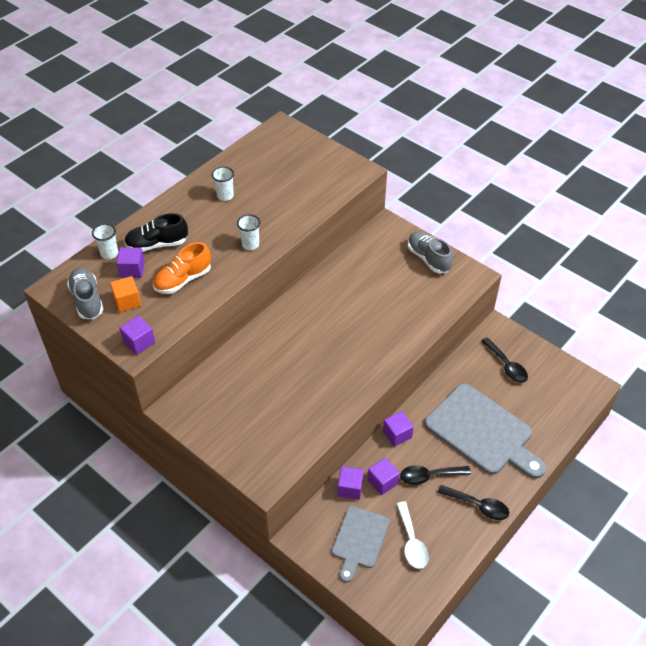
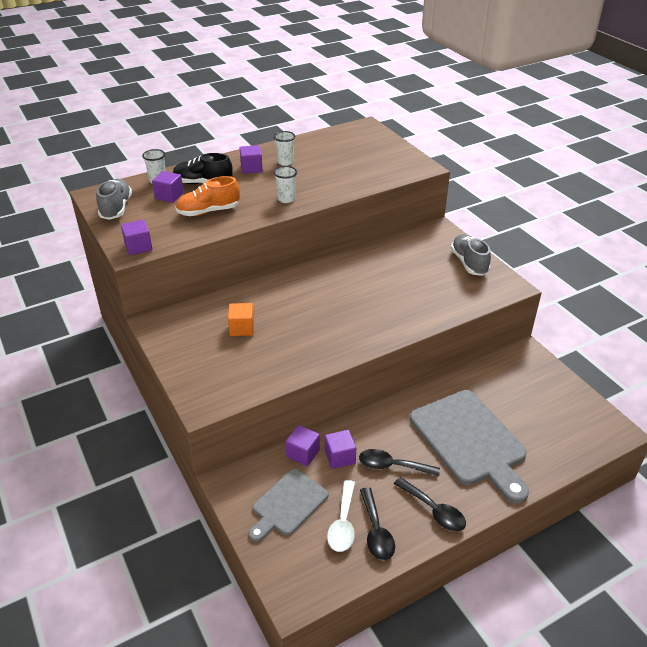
camera: 20 degrees right, 10 degrees down
orange cube [110,276,141,312] -> orange cube moved to [228,303,254,336]
purple cube [383,411,414,447] -> purple cube moved to [240,145,263,174]
black spoon [481,337,528,383] -> black spoon moved to [360,487,395,560]

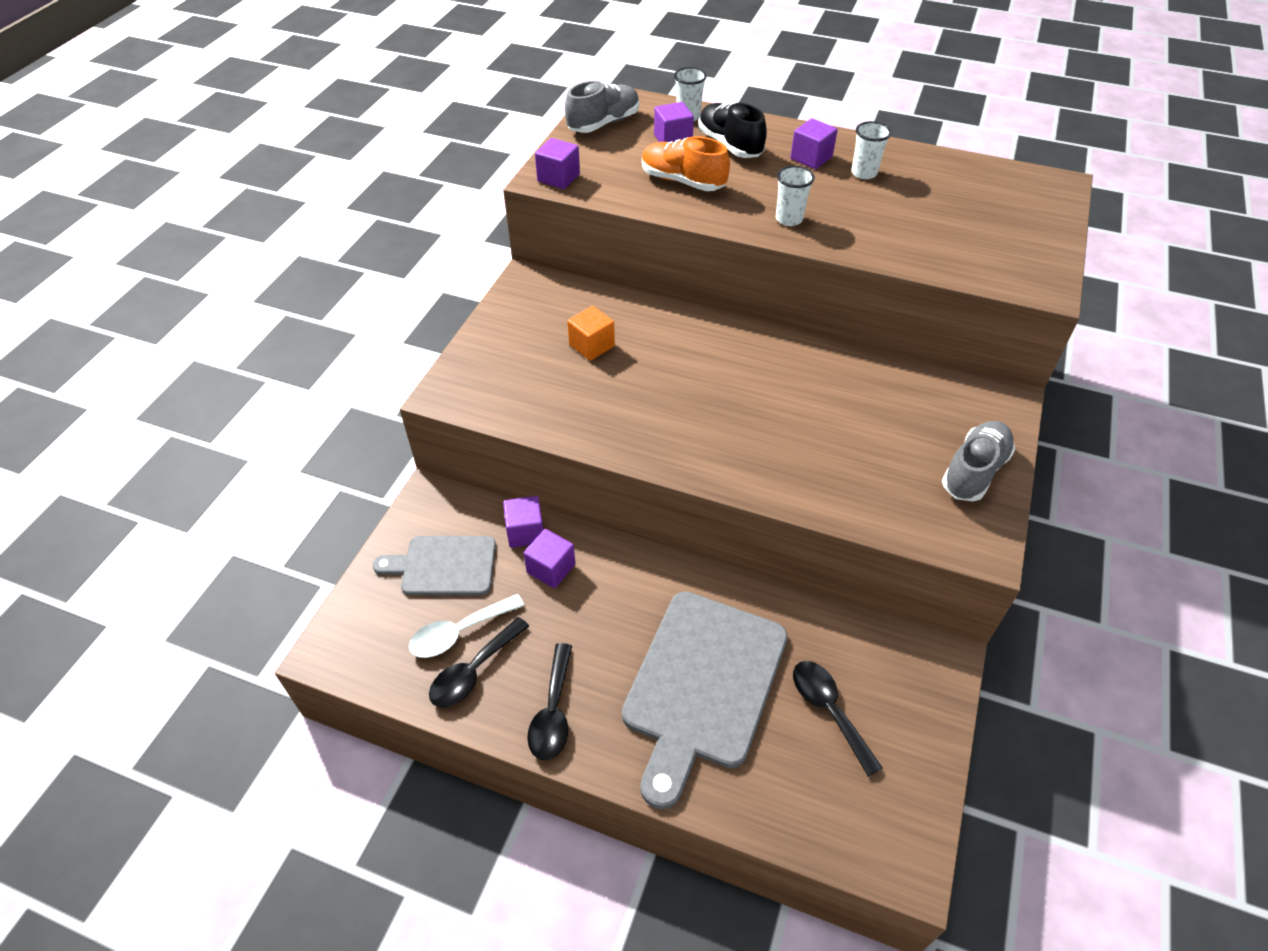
camera: 50 degrees right, 10 degrees up
black spoon [359,449,440,477] -> black spoon moved to [793,661,883,777]

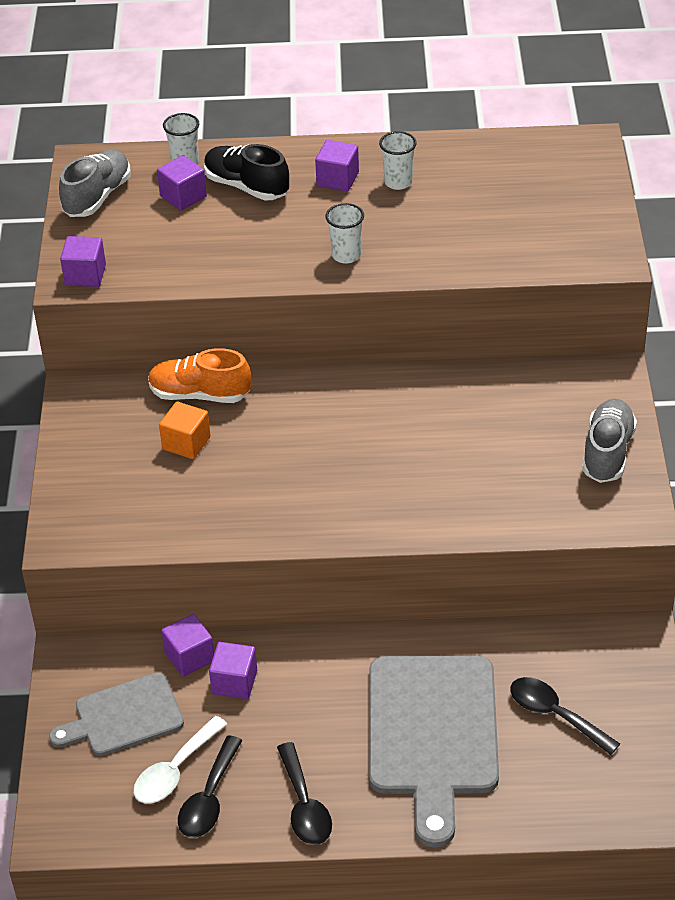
camera: 20 degrees left, 5 degrees down
orange shoe [642,136,730,191] -> orange shoe moved to [148,348,251,403]

